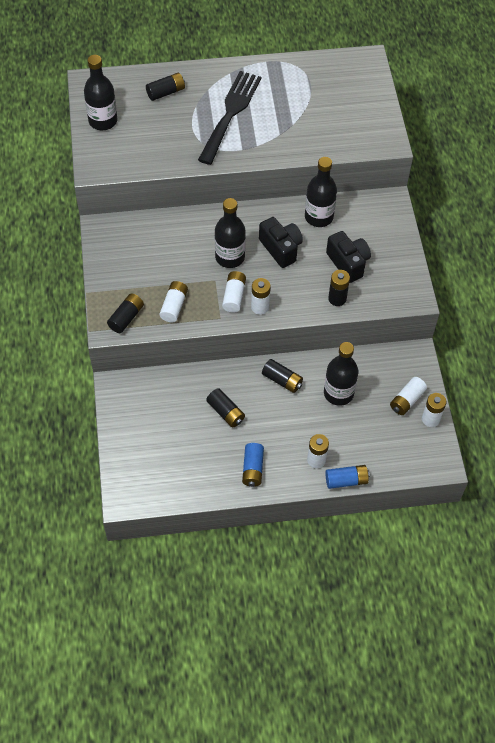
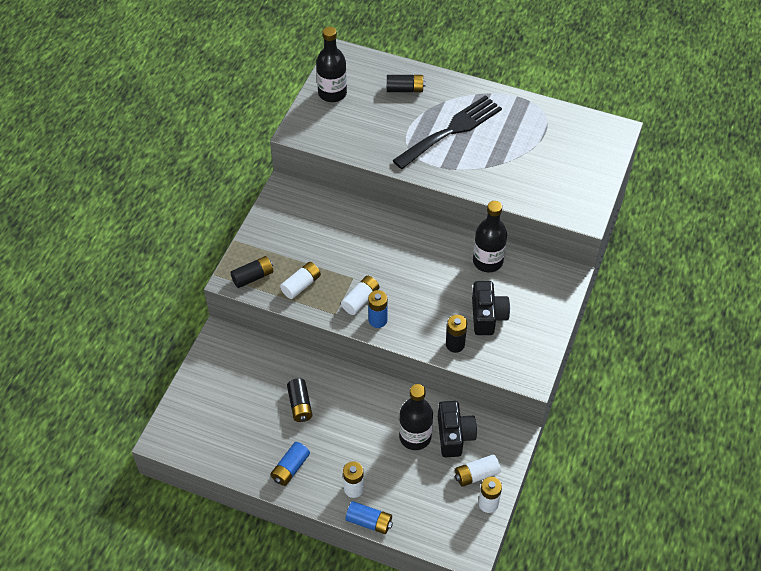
camera: 30 degrees right, 5 degrees down
black bottle [215,198,246,268] -> none
white battery [251,278,271,315] -> blue battery [368,290,388,328]
black camera [259,217,303,268] -> black camera moved to [438,401,477,457]
black battery [262,359,303,393] -> none

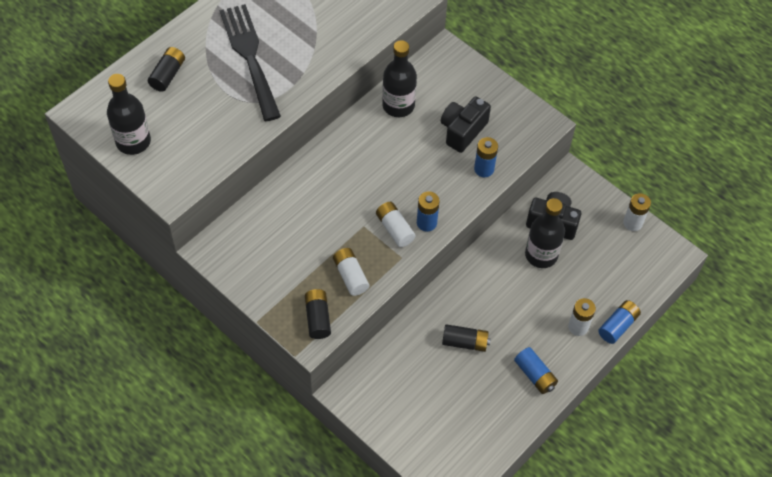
camera: 70 degrees left, 5 degrees up
black battery [446,315,467,353] -> blue battery [474,137,498,177]
white battery [455,455,501,487] -> none
black camera [472,281,510,335] -> black camera turned 75 degrees counterclockwise [441,97,491,153]

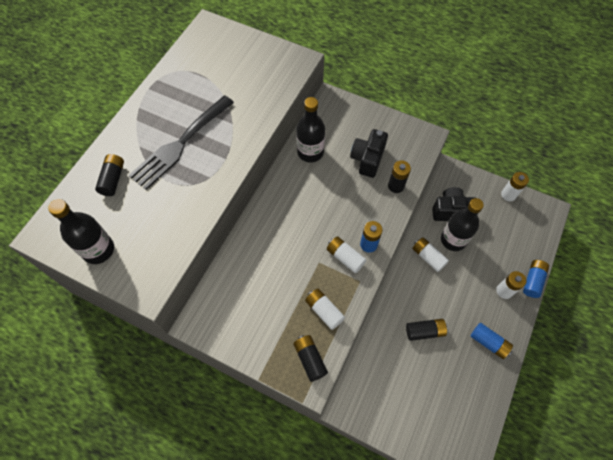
camera: 15 degrees left, 5 degrees up
black fork [220,4,281,121] -> black fork turned 105 degrees counterclockwise [128,95,234,190]
blue battery [474,137,498,177] -> black battery [388,160,411,193]
none -> white battery [412,237,449,272]

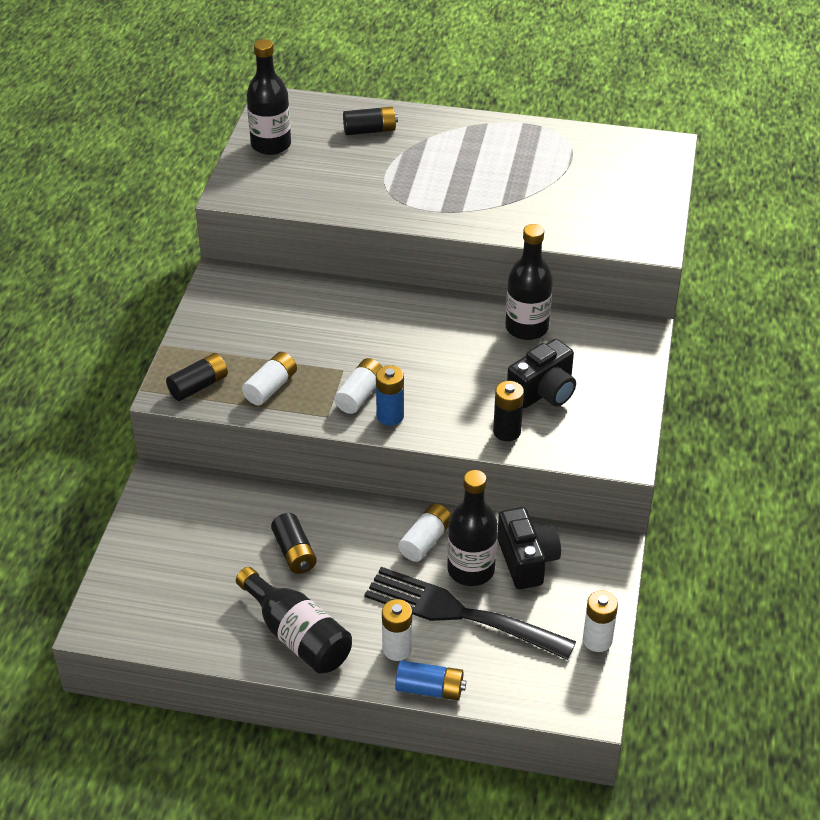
camera: 75 degrees right, 20 degrees down
black fork [128,95,234,190] -> black fork moved to [365,567,576,660]
black camera [350,129,388,178] -> black camera turned 135 degrees clockwise [507,339,576,408]
blue battery [471,323,513,359] -> black bottle [236,567,352,674]

